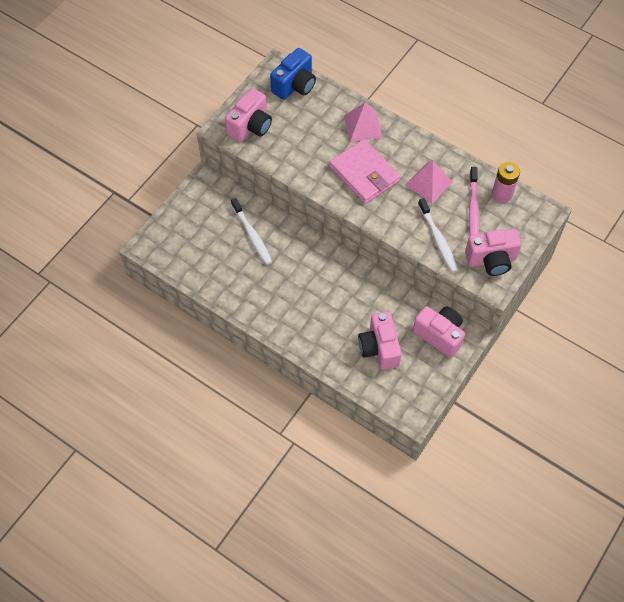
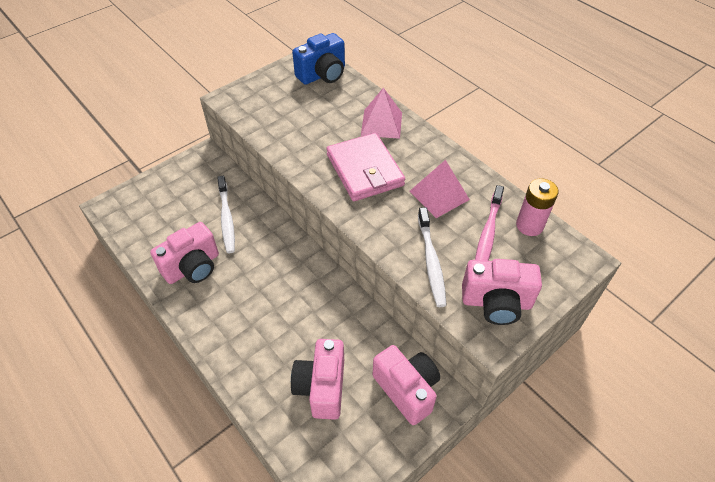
camera: 15 degrees right, 10 degrees down
pink camera [225,88,272,142] -> pink camera moved to [150,222,219,284]

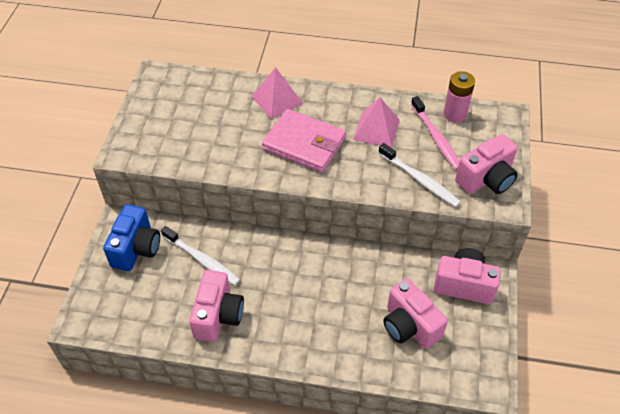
camera: 40 degrees left, 0 degrees up
blue camera [292,33,345,85] -> blue camera moved to [103,204,160,271]

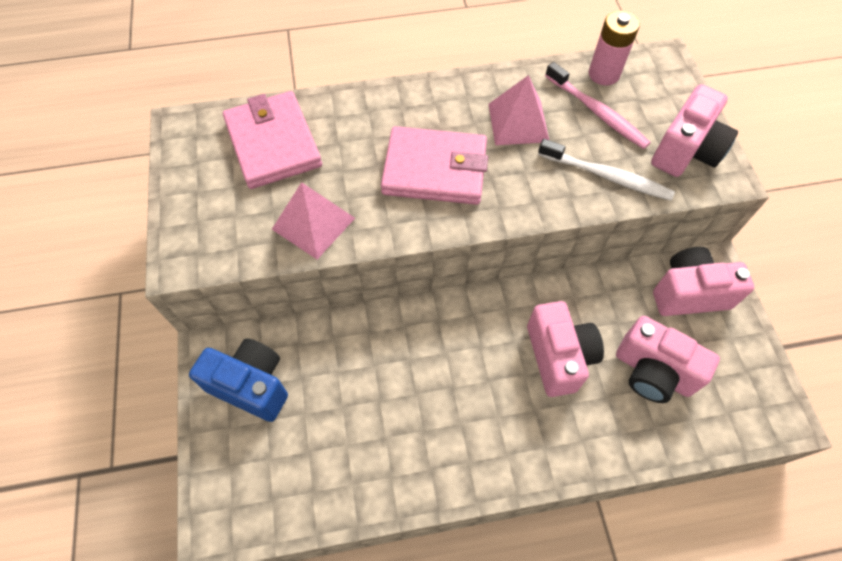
camera: 20 degrees left, 10 degrees up
blue camera [103,204,160,271] -> blue camera turned 60 degrees counterclockwise [189,338,288,422]
white toothbrush [161,226,240,286] -> none
pink camera [189,270,244,342] -> pink camera moved to [527,301,604,397]
pink pyramid [251,67,303,119] -> pink pyramid moved to [272,182,355,259]
none -> pink wallet [223,91,322,189]

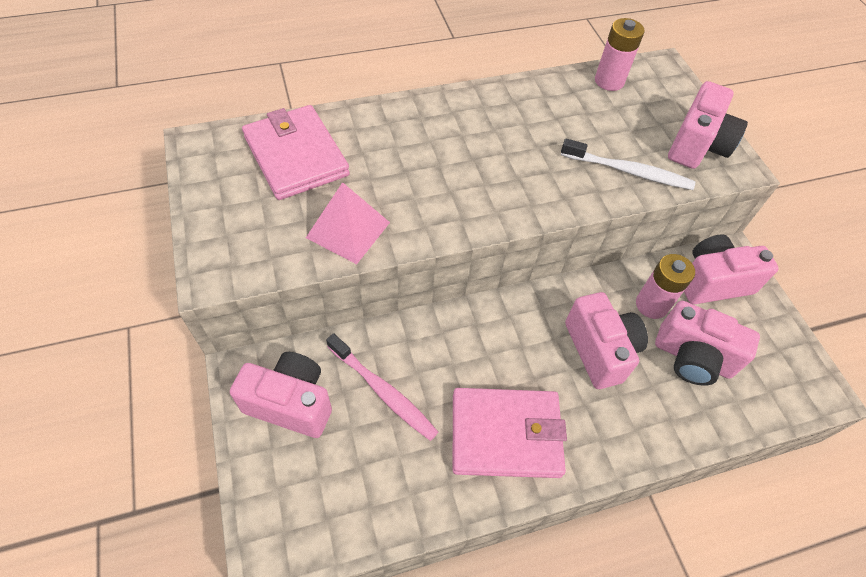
camera: 10 degrees left, 5 degrees down
blue camera [189,338,288,422] -> pink camera [230,352,332,438]
pink wallet [381,126,488,205] -> pink wallet moved to [453,388,567,478]
pink pyramid [489,75,549,145] -> none
pink toothbrush [545,62,651,149] -> pink toothbrush moved to [326,333,438,441]
none -> pink battery [636,254,695,319]

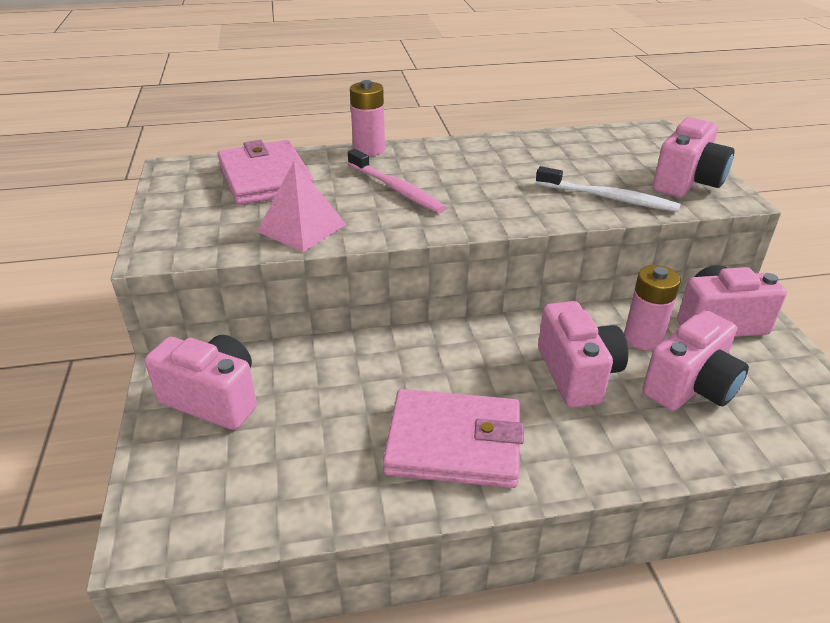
camera: 10 degrees right, 20 degrees down
pink toothbrush [326,333,438,441] -> pink toothbrush moved to [348,149,446,213]
pink battery [595,18,645,91] -> pink battery moved to [350,80,385,156]
pink camera [655,301,760,386] -> pink camera turned 75 degrees counterclockwise [642,310,749,411]

